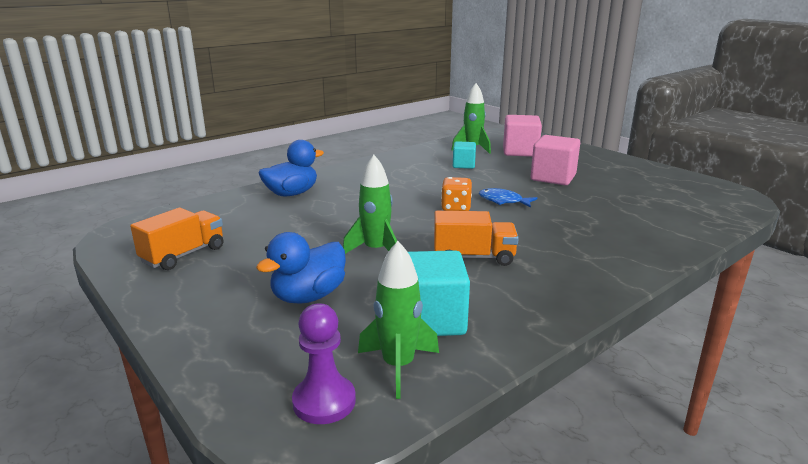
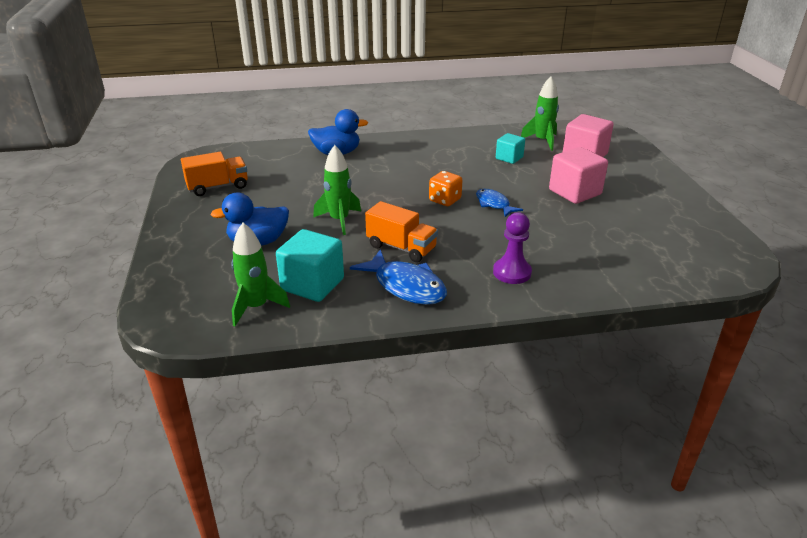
camera: 30 degrees right, 10 degrees up
purple pawn [292,303,356,424] -> purple pawn moved to [493,212,532,284]
none -> blue fish [350,249,447,305]

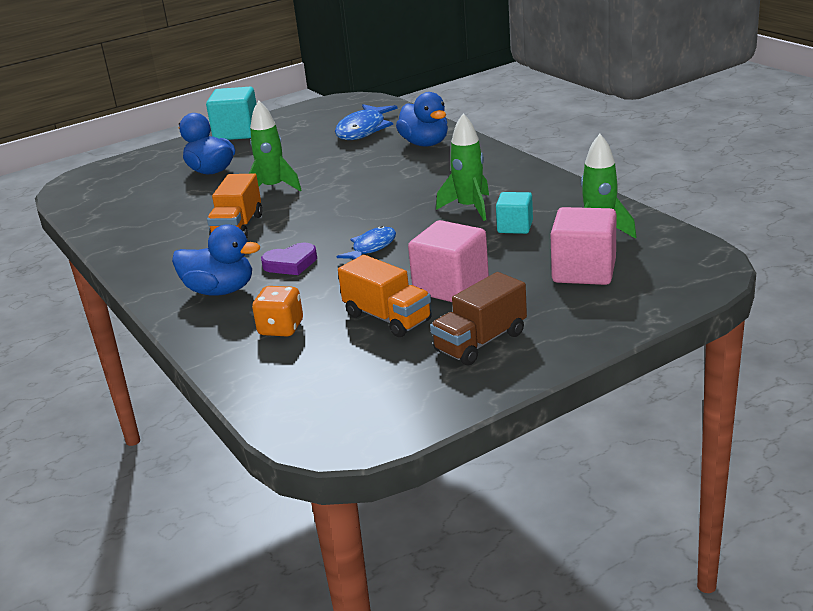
camera: 70 degrees right, 5 degrees down
orange truck [181,152,248,196] -> orange truck moved to [338,255,432,337]
green rocket [231,223,290,326] -> green rocket moved to [436,113,489,221]
turquoise cube [276,229,344,302] -> turquoise cube moved to [206,87,256,140]
blue fish [350,249,447,305] -> blue fish moved to [335,104,398,140]
orange dice [429,171,462,206] -> orange dice moved to [252,286,303,337]
purple pawn [493,212,532,284] -> blue duck [172,225,260,296]
none -> purple heart [261,243,317,275]
none -> brown truck [430,272,527,365]

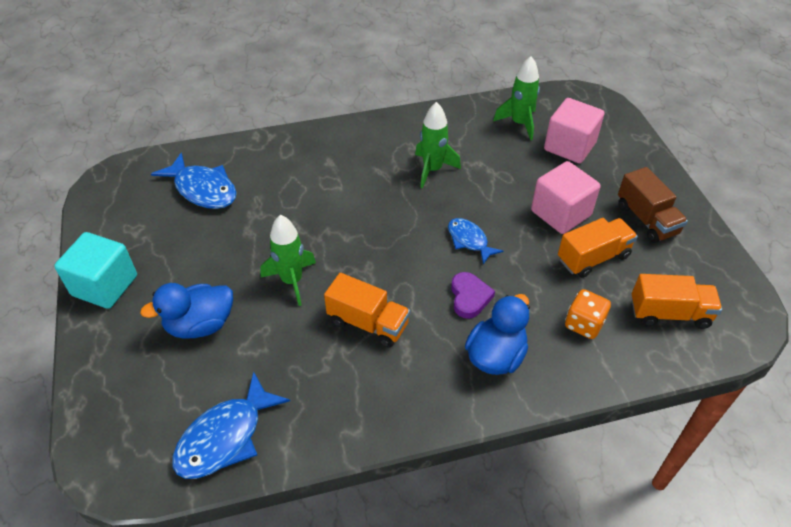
camera: 75 degrees left, 20 degrees up
blue duck [396,92,448,147] -> none
turquoise cube [496,192,533,234] -> none
none -> blue fish [172,372,290,479]
none -> orange truck [632,274,722,329]

